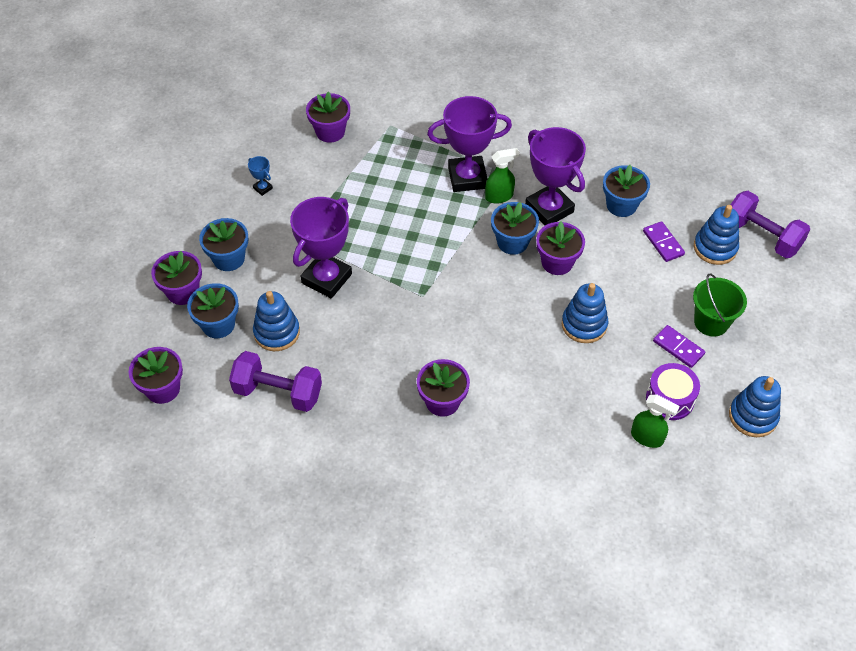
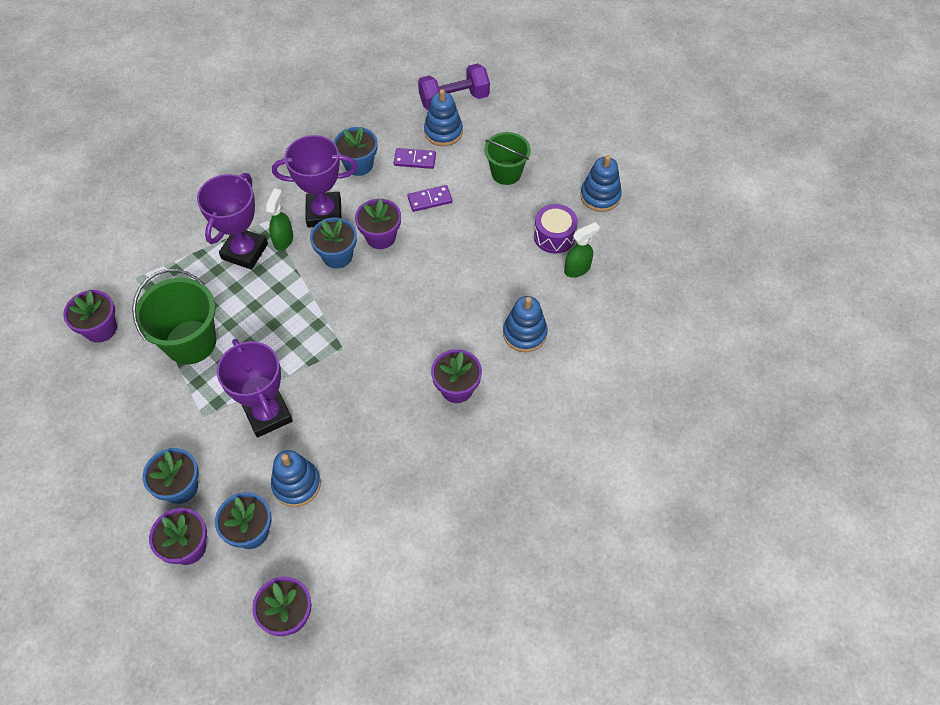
camera: 60 degrees left, 5 degrees up
purple dumbbell [229,351,322,412] -> none
blue trophy [248,156,273,196] -> none
blue stacking toy [562,283,608,343] -> blue stacking toy moved to [503,296,548,352]
purple domino [653,325,705,368] -> purple domino moved to [407,185,453,212]
none -> green bucket [132,269,216,364]

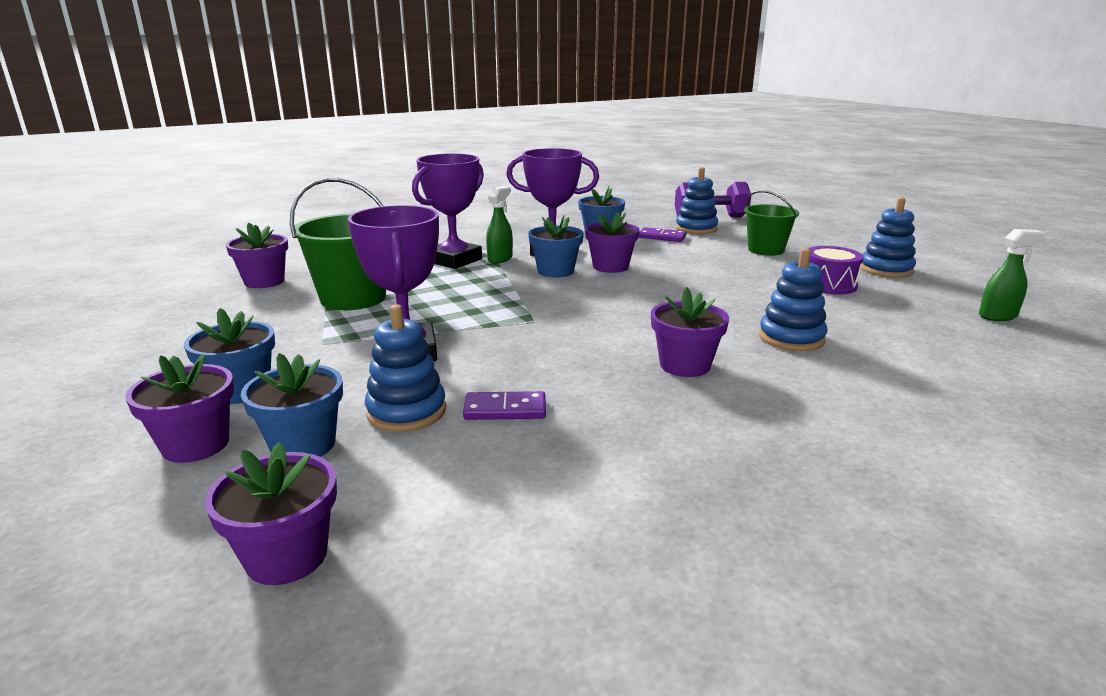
camera: 15 degrees right, 35 degrees down
purple domino [407,185,453,212] -> purple domino moved to [463,391,546,420]
green spray bottle [564,222,600,277] -> green spray bottle moved to [979,229,1045,321]

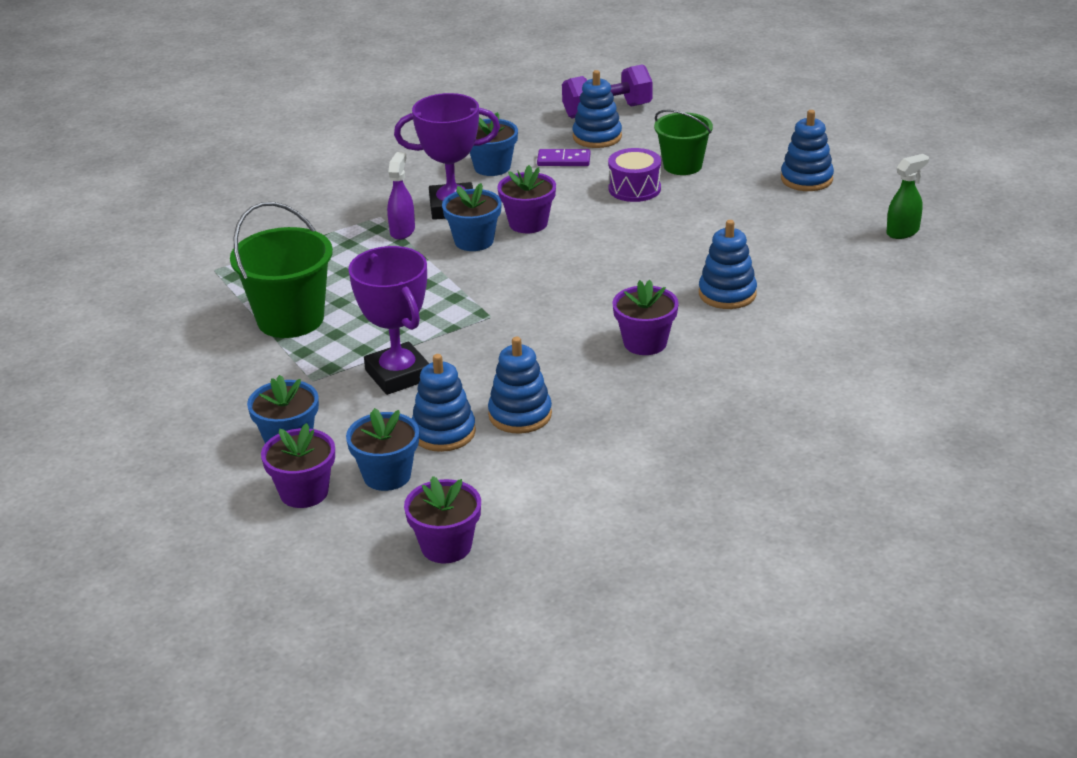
camera: 15 degrees left, 10 degrees up
purple flower pot [226,223,288,288] -> none
purple trophy [412,153,484,269] -> none
purple domino [463,391,546,420] -> blue stacking toy [488,337,552,434]
green spray bottle [486,186,513,263] -> purple spray bottle [387,152,415,240]
purple drum [808,246,864,294] -> purple drum moved to [608,148,661,202]

